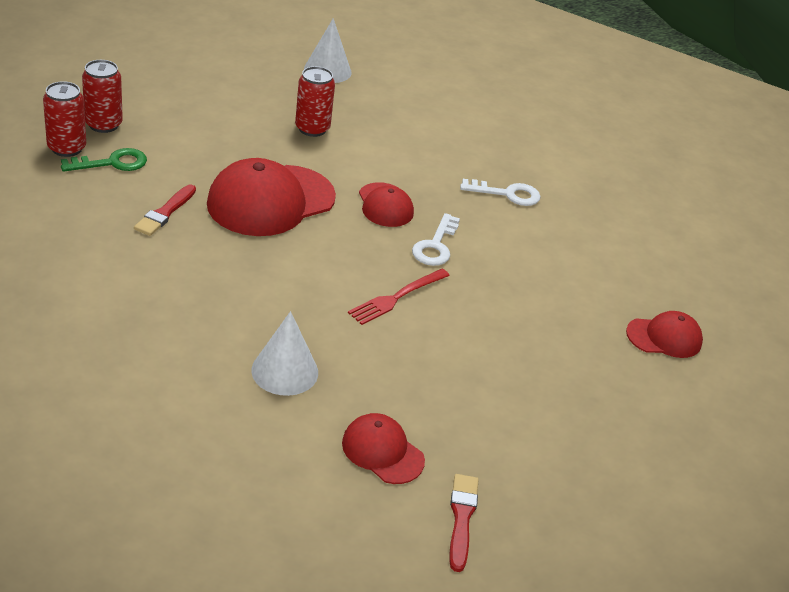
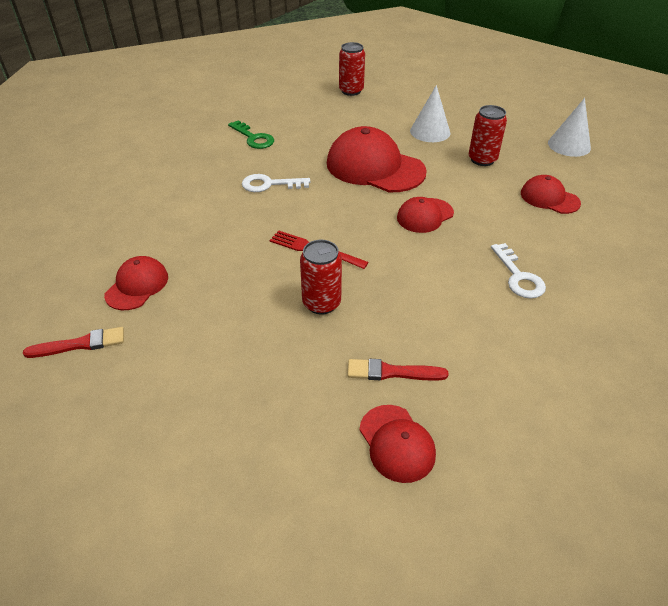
camera: 75 degrees right, 5 degrees up
green key [61,148,147,172] -> green key moved to [228,120,274,149]
red can [82,60,123,133] -> red can moved to [300,240,342,315]
red brush [134,184,196,236] -> red brush moved to [347,359,449,380]
white cone [251,311,318,396] -> white cone moved to [410,85,451,142]
white key [412,213,460,266] -> white key moved to [242,174,310,192]
none -> red cap [521,175,581,214]

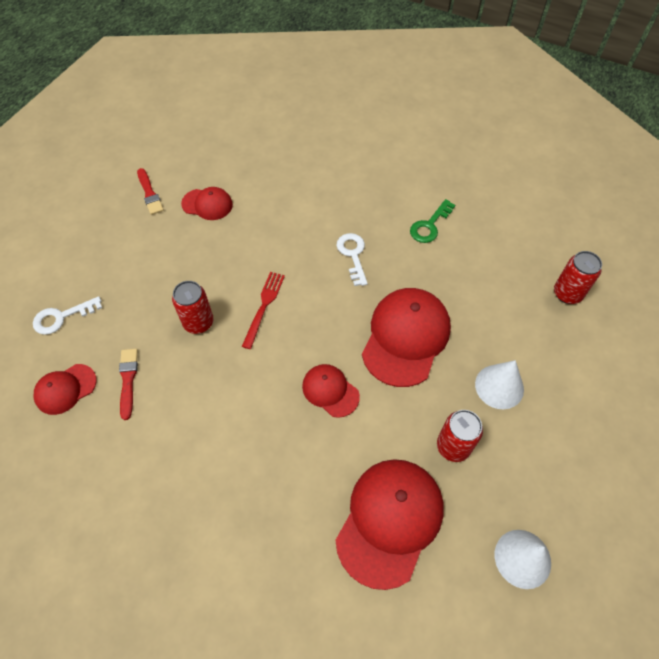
camera: 80 degrees right, 15 degrees up
white key [491,243,546,299] -> white key moved to [33,296,102,335]
red cap [521,175,581,214] -> red cap [335,459,444,590], size x1.86

